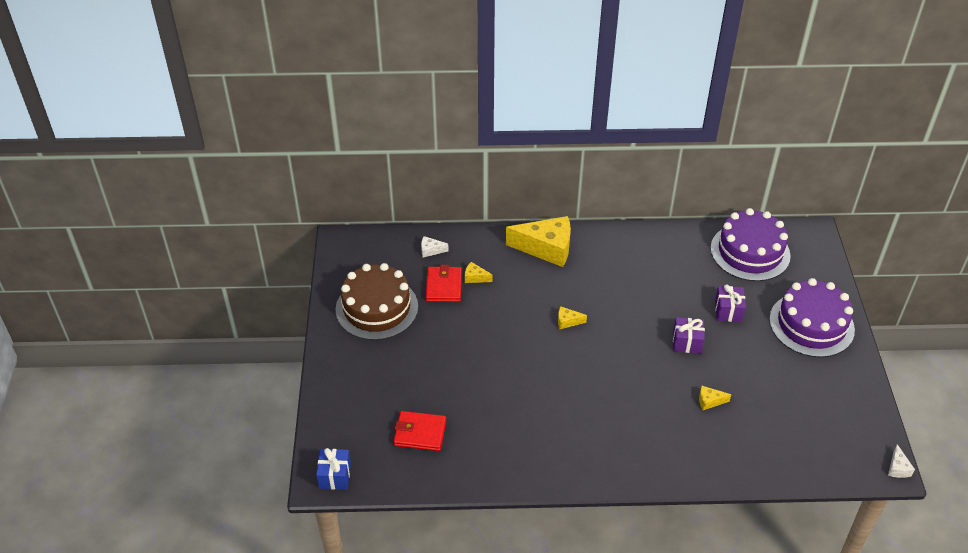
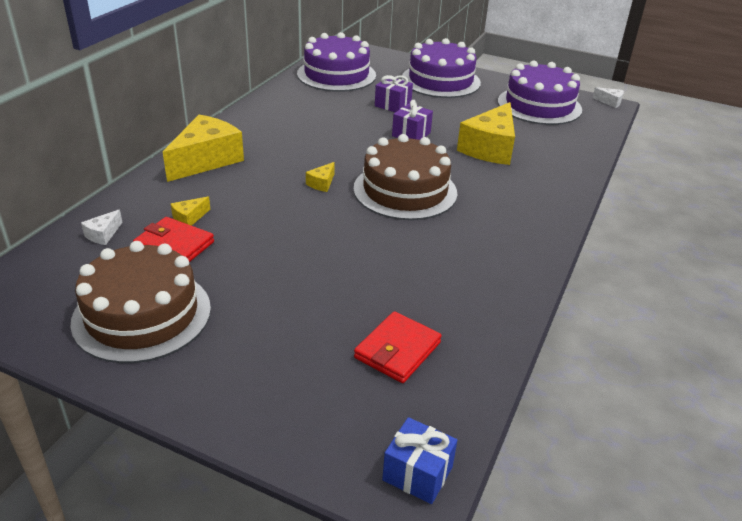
camera: 65 degrees left, 10 degrees down
yellow cheese [699,386,731,410] -> yellow cheese [457,102,515,165], size x2.37
none -> brown cake [353,134,457,220]
none -> purple cake [498,60,582,125]

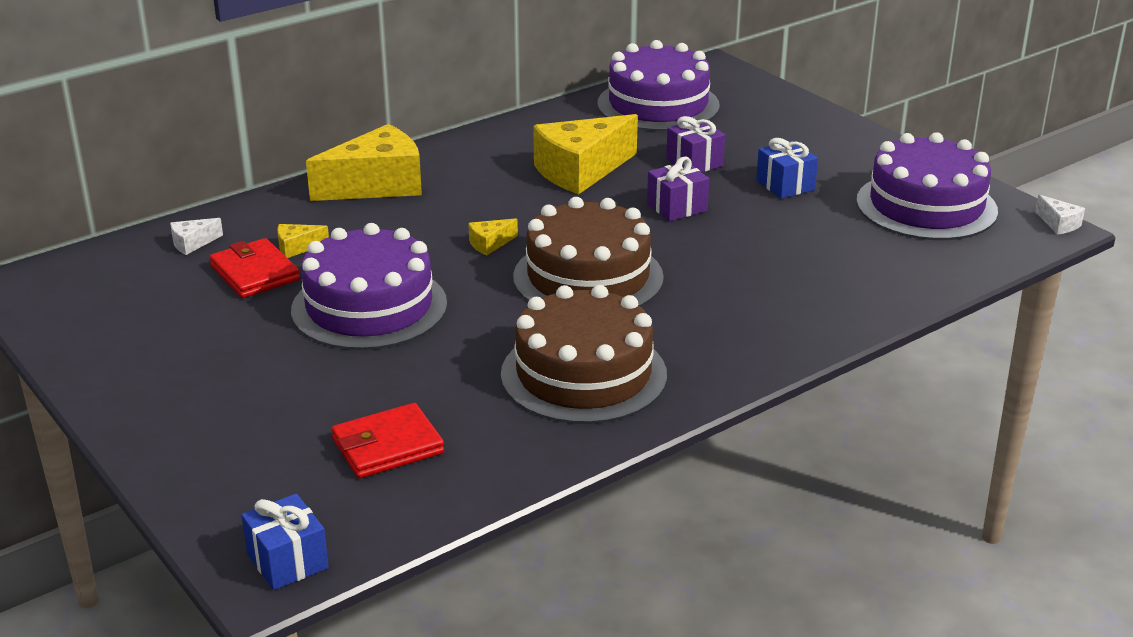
camera: 30 degrees right, 5 degrees down
brown cake [70,241,211,363] -> brown cake moved to [501,285,667,424]
purple cake [401,38,481,98] -> purple cake moved to [291,223,447,350]
yellow cheese [457,102,515,165] -> yellow cheese moved to [533,114,638,194]
none -> blue gift [756,138,818,199]

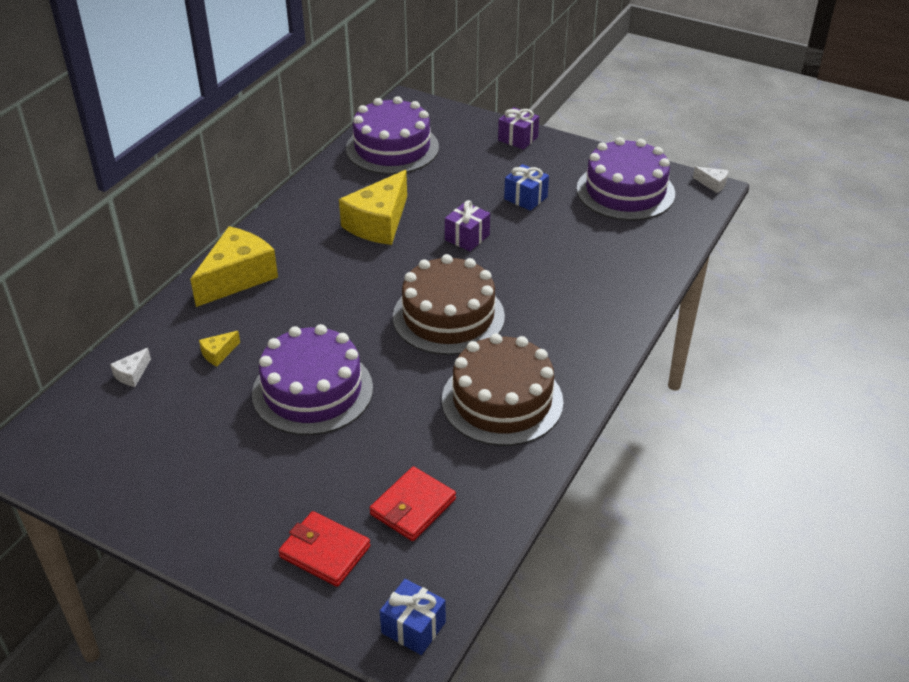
camera: 25 degrees left, 10 degrees up
red wallet [209,238,300,298] -> red wallet moved to [279,511,370,587]
yellow cheese [468,218,518,256] -> none
purple gift [666,116,725,172] -> purple gift moved to [498,107,539,150]

